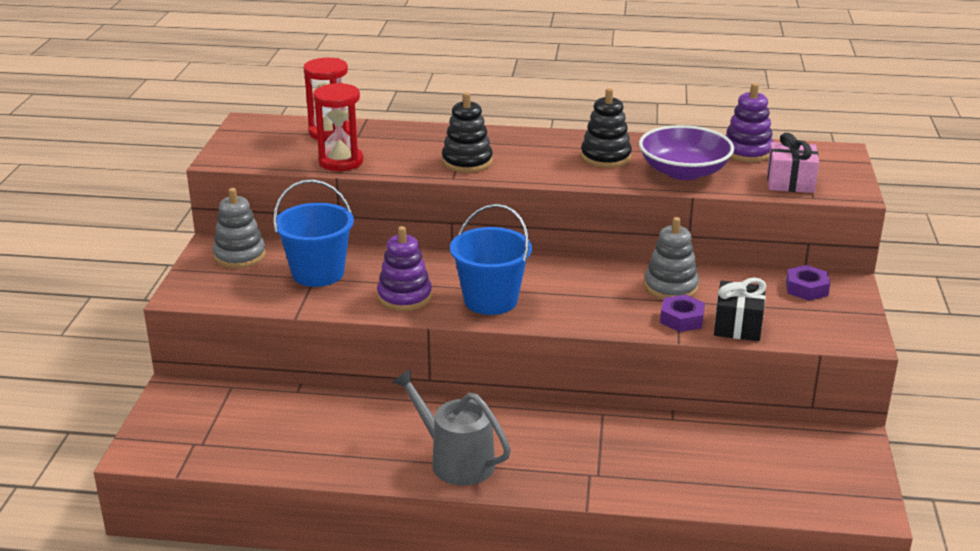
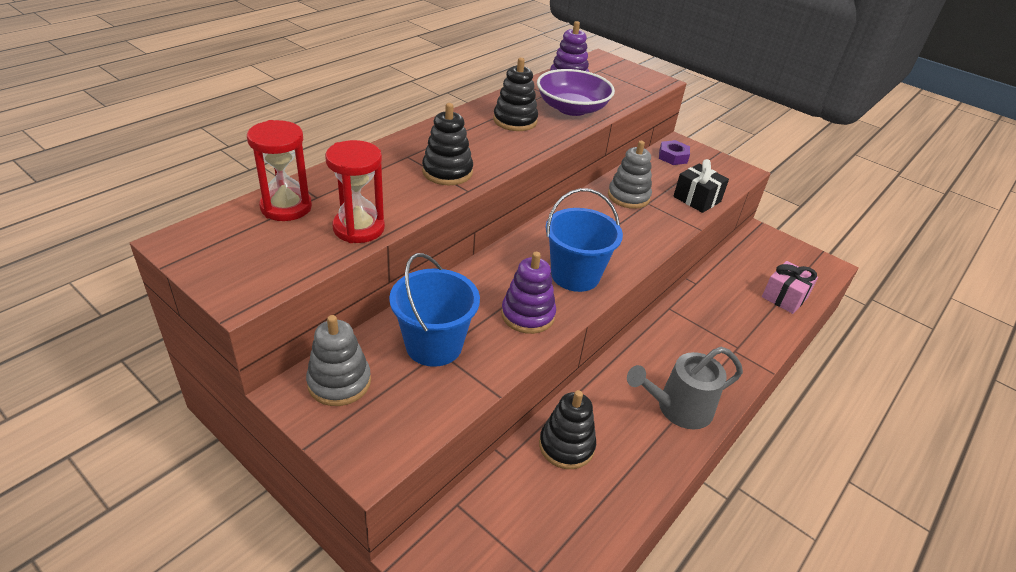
camera: 60 degrees left, 10 degrees up
purple nut [660,294,705,332] -> none
pink gift [767,132,819,193] -> pink gift moved to [762,261,818,314]
none -> black stacking toy [539,390,596,469]

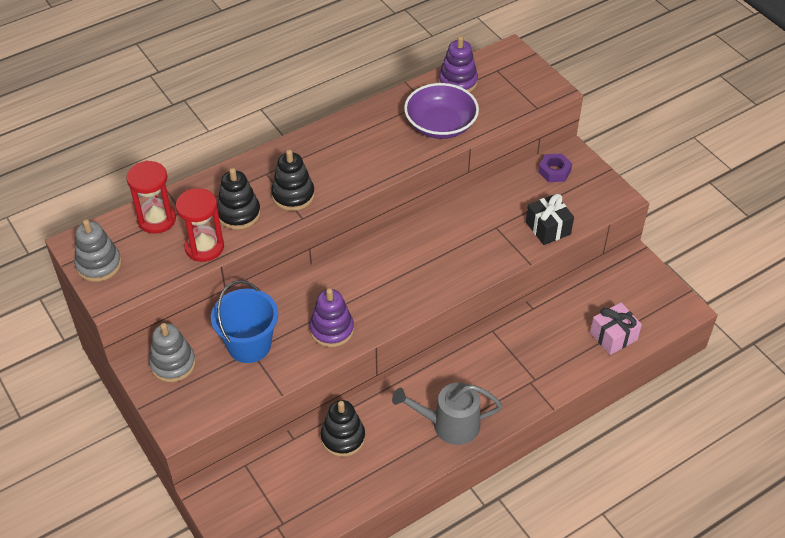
camera: 20 degrees right, 10 degrees up
black stacking toy [493,58,538,131] -> black stacking toy moved to [217,168,261,230]
blue bucket [546,188,623,292] -> none
grey stacking toy [608,141,652,209] -> grey stacking toy moved to [74,219,122,282]

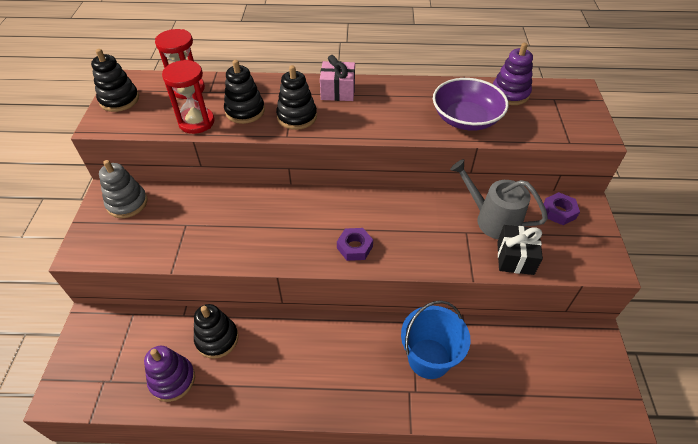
camera: 35 degrees right, 0 degrees up
grey stacking toy [74,219,122,282] -> black stacking toy [91,49,139,112]
blue bucket [211,280,278,363] -> blue bucket moved to [401,300,471,379]
purple stacking toy [310,288,354,347] -> purple stacking toy moved to [144,346,195,402]
grey watering can [392,382,502,445] -> grey watering can moved to [450,159,548,239]
pink gift [590,302,642,355] -> pink gift moved to [320,55,355,101]
none -> purple nut [337,228,373,261]

